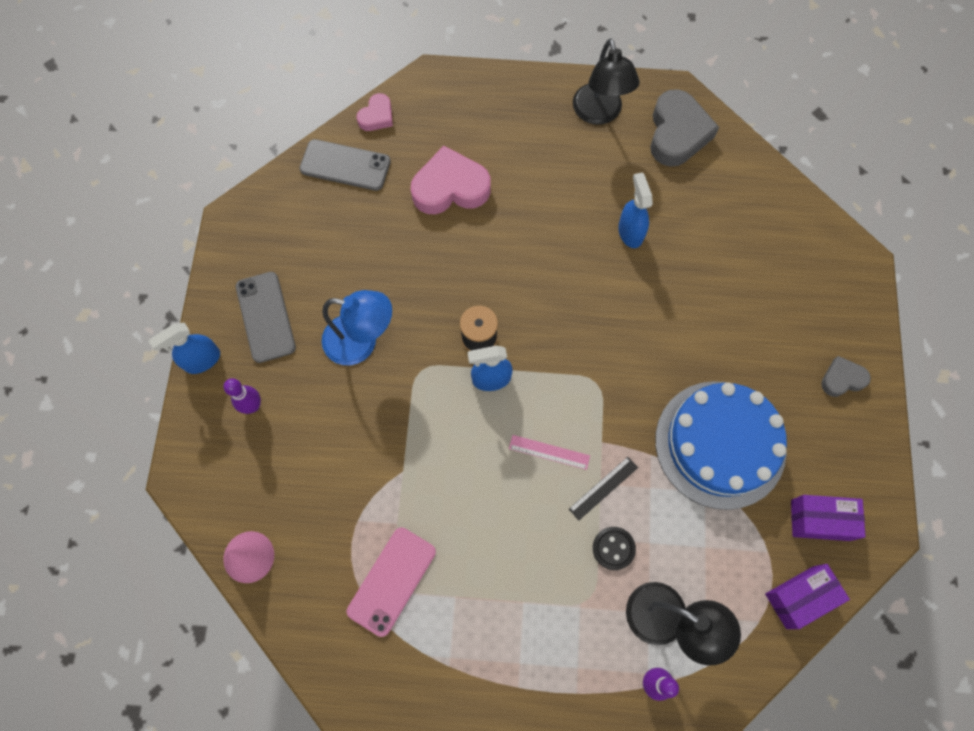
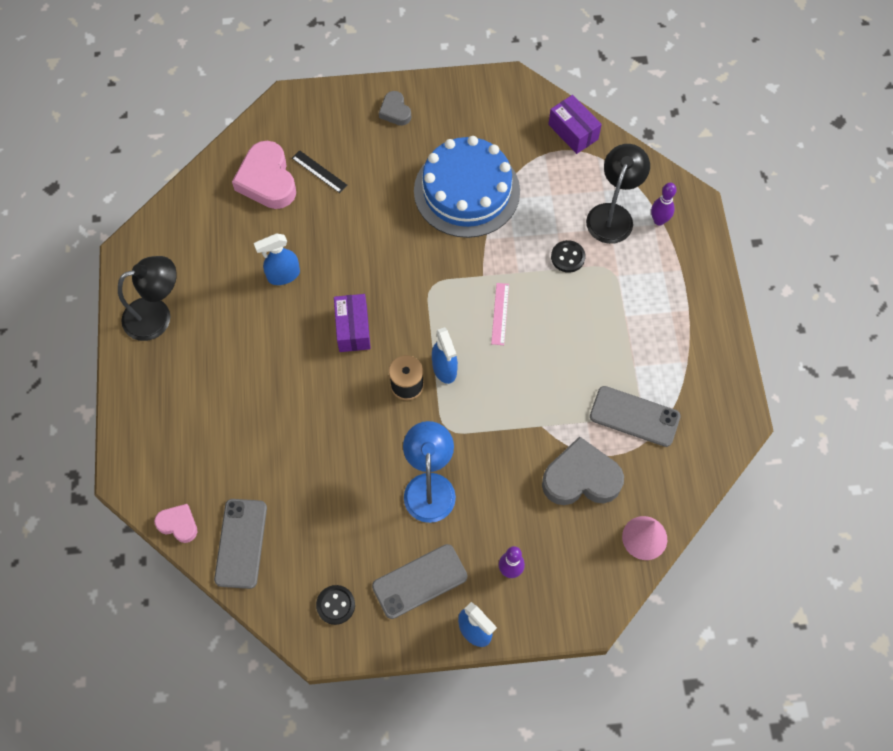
camera: 100 degrees left, 5 degrees down
pink phone [347,527,436,637] -> grey phone [590,386,681,447]
pink heart [411,146,491,214] -> pink heart moved to [232,141,296,209]
black ruler [569,457,638,521] -> black ruler moved to [292,150,348,193]
grey heart [650,89,719,166] -> grey heart moved to [542,436,624,505]
purple box [791,495,866,541] -> purple box moved to [334,294,371,352]
none -> black button [316,585,355,625]

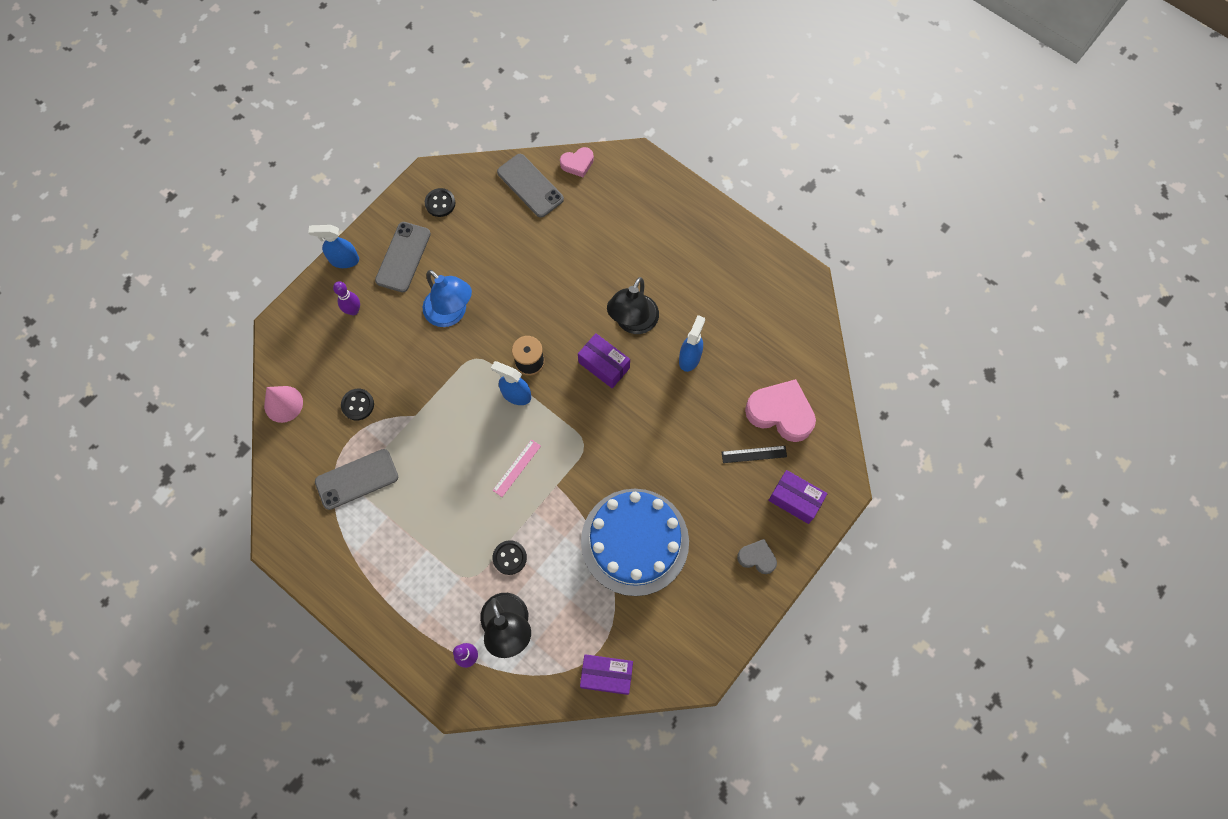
camera: 135 degrees right, 5 degrees up
black lamp [118,256,177,341] -> black lamp moved to [607,277,659,334]
pink ruler [491,283,509,345] -> pink ruler turned 75 degrees clockwise [493,439,541,497]
grey heart [542,436,624,505] -> black button [341,389,374,420]
none -> purple box [768,470,827,524]

